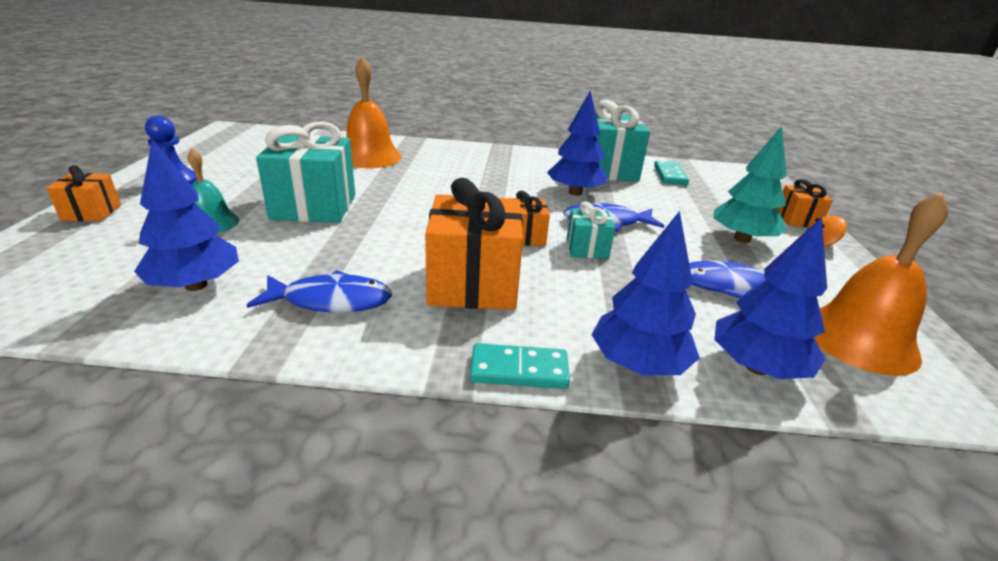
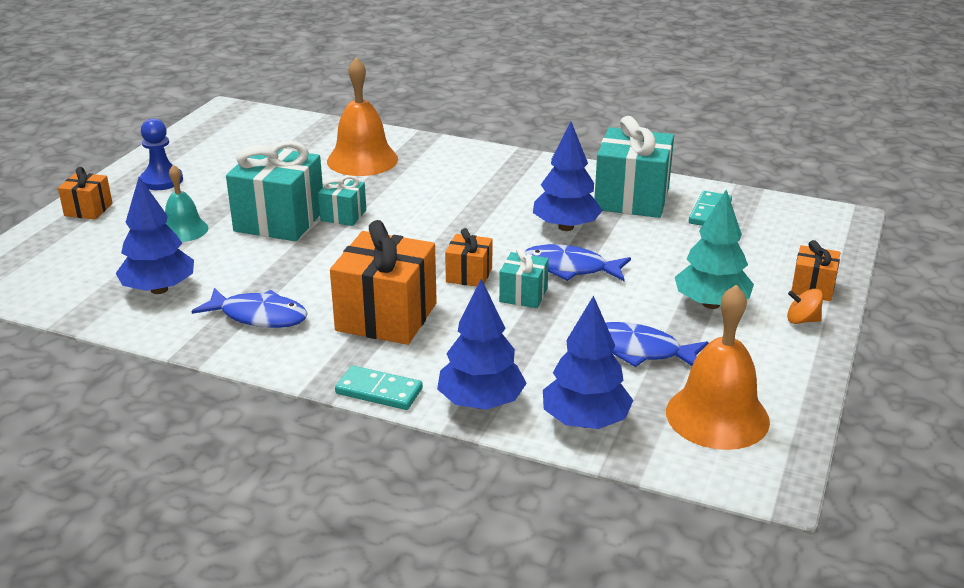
camera: 20 degrees right, 0 degrees up
none -> turquoise gift [318,175,366,226]

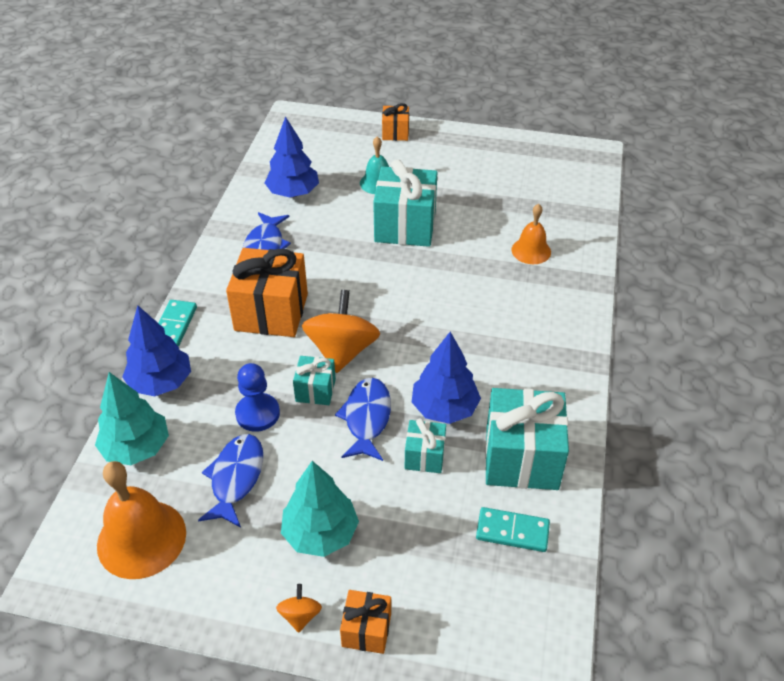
camera: 80 degrees right, 15 degrees up
blue pawn [140,118,183,190] -> blue pawn moved to [235,363,280,432]
turquoise gift [318,175,366,226] -> turquoise gift moved to [405,418,446,473]
orange bell [327,57,398,176] -> orange bell [511,204,551,264], size x0.60
orange gift [445,228,492,287] -> orange spinning top [302,290,380,373]
blue tree [543,295,633,429] -> turquoise tree [95,372,169,465]

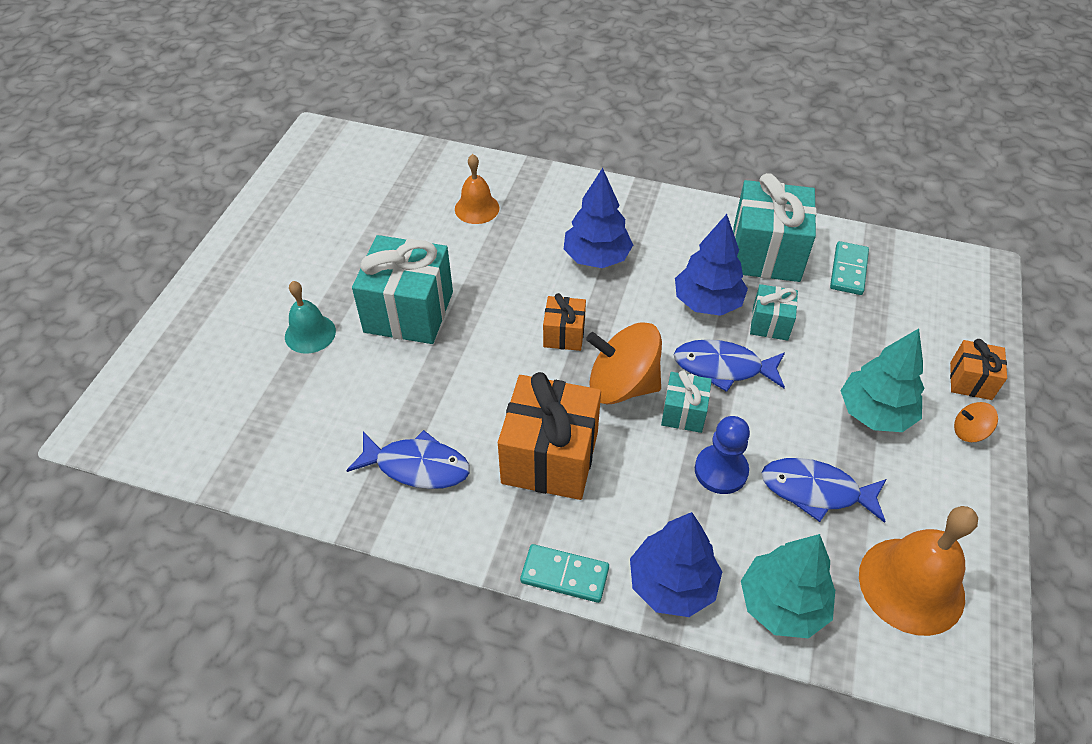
camera: 85 degrees left, 5 degrees up
blue tree [265,116,319,197] -> blue tree moved to [564,168,633,268]
orange gift [382,103,409,141] -> orange gift moved to [543,293,586,351]

